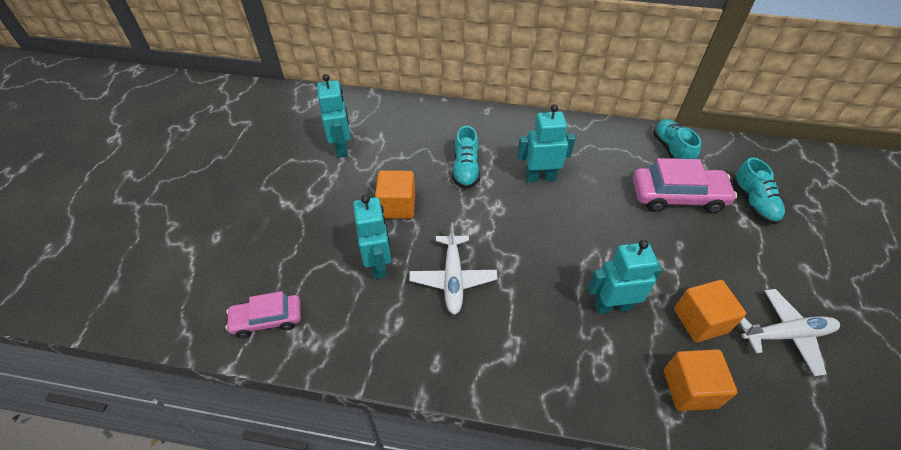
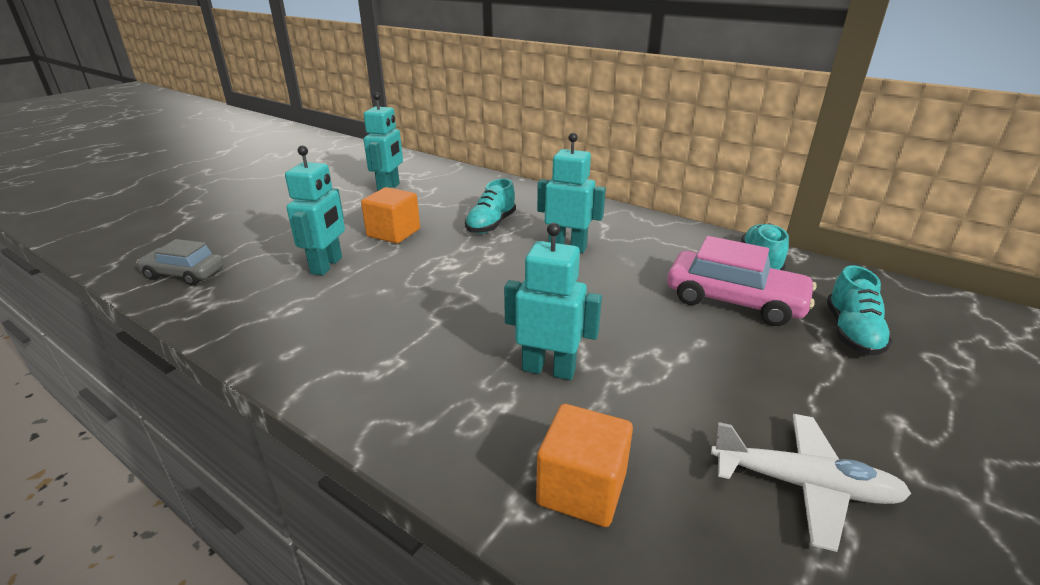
camera: 25 degrees right, 20 degrees down
pink car [225,291,301,338] -> grey car [137,239,224,285]
white plane [409,223,498,315] -> none
orange cube [674,280,746,342] -> none

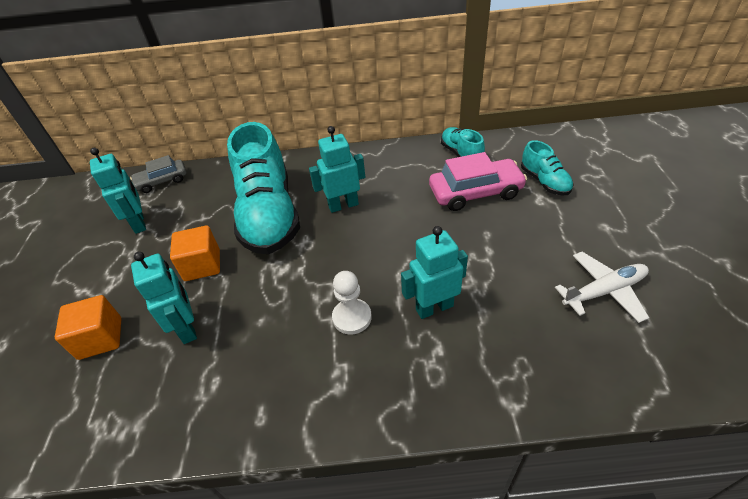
camera: 35 degrees left, 15 degrees up
grey car [137,239,224,285] -> grey car moved to [130,155,187,193]
turquoise shoe [465,178,516,234] -> turquoise shoe [227,122,300,254], size x2.14
orange cube [536,404,633,527] -> orange cube moved to [55,295,121,360]
none -> white pawn [332,271,372,335]

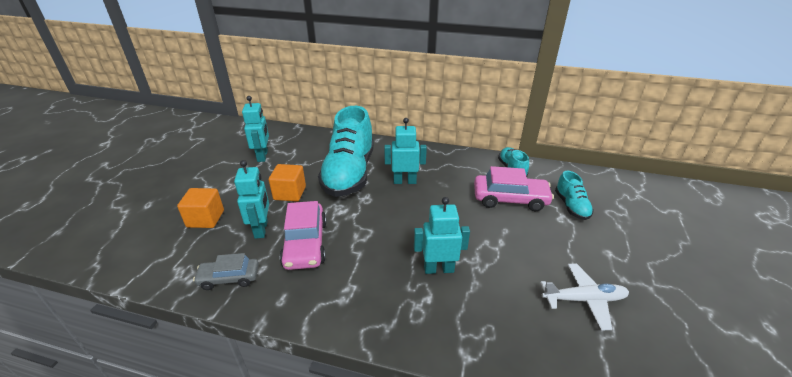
camera: 15 degrees right, 10 degrees down
grey car [130,155,187,193] -> grey car moved to [193,253,259,290]
white pawn [332,271,372,335] -> none
none -> pink car [280,201,327,270]

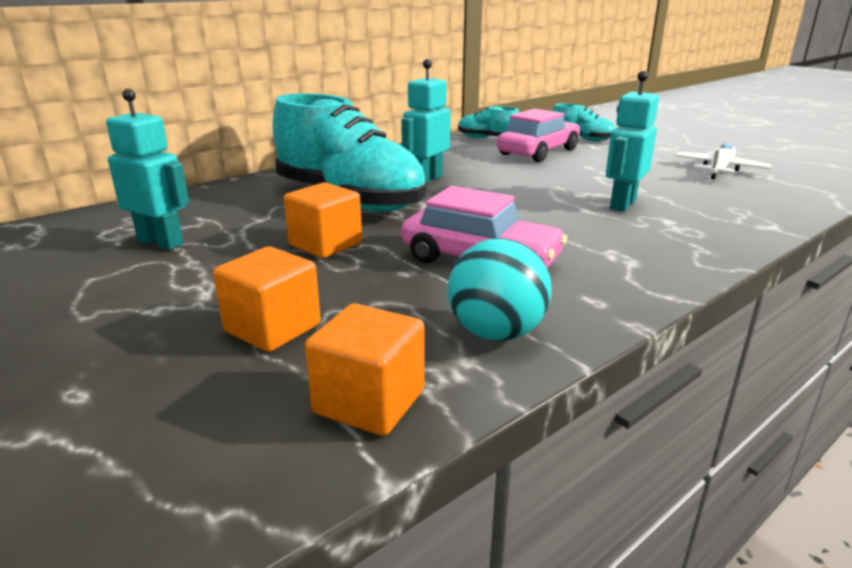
camera: 55 degrees left, 10 degrees down
grey car [193,253,259,290] -> turquoise ball [448,238,552,341]
turquoise robot [234,160,269,239] -> none
none -> orange cube [305,303,424,436]

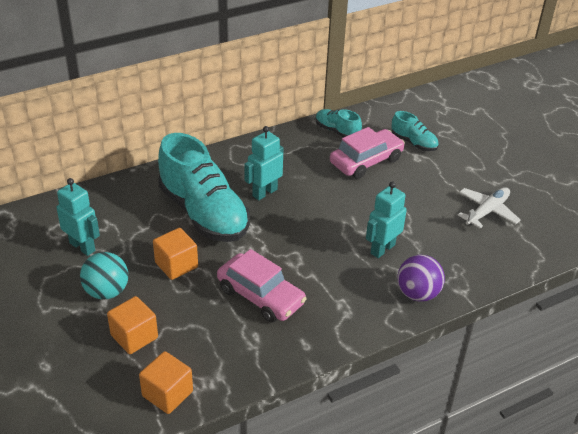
camera: 10 degrees right, 15 degrees up
turquoise ball [448,238,552,341] -> turquoise ball moved to [80,252,129,300]
none -> purple ball [397,255,445,301]

